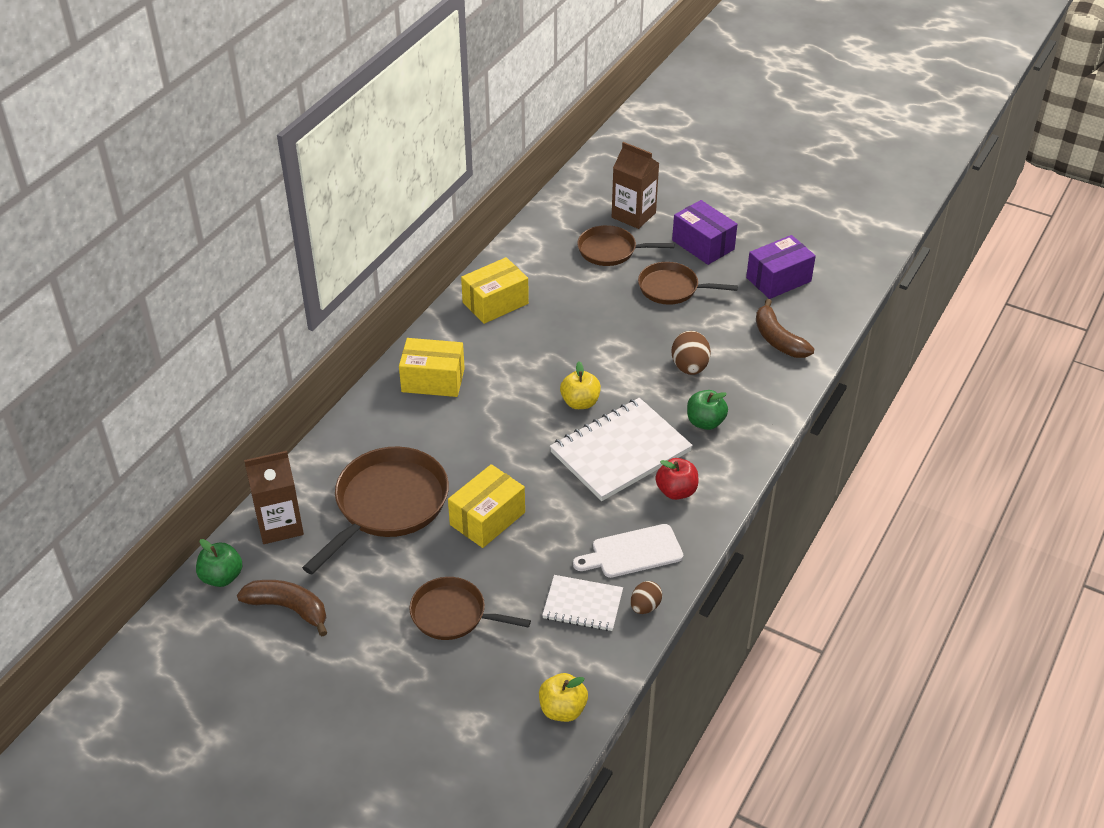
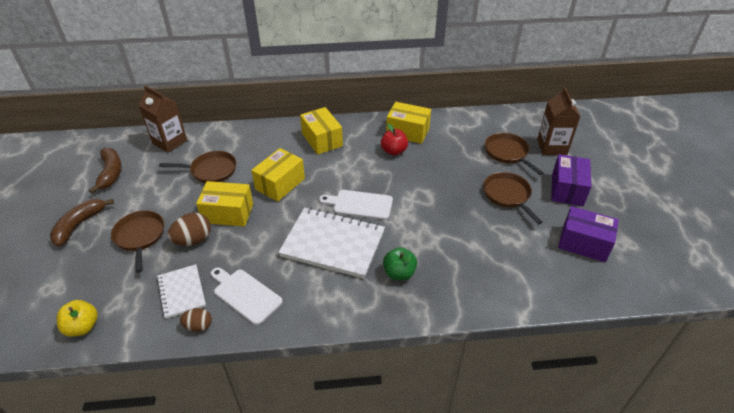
camera: 55 degrees right, 0 degrees up
green apple [196,539,242,587] -> none
brown pan [302,447,449,574] -> brown pan [159,151,236,183], size x0.62
yellow apple [560,361,601,409] -> white cutting board [319,190,393,220]
red apple [655,458,698,500] -> red apple moved to [381,123,408,155]
brown egg [671,331,711,375] -> brown egg moved to [168,213,211,246]
brown banana [756,299,814,358] -> brown banana moved to [50,199,114,246]
none -> yellow box [251,148,305,202]

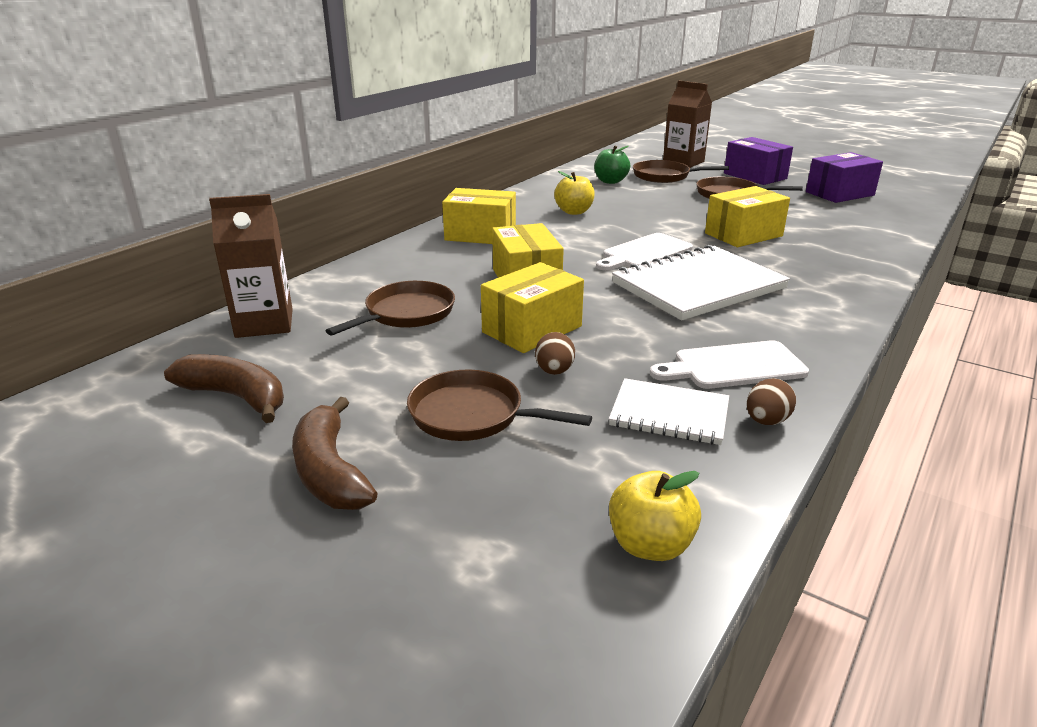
camera: 50 degrees left, 15 degrees down
brown egg [168,213,211,246] -> brown egg [535,332,575,375], size x0.64
red apple [381,123,408,155] -> yellow apple [554,171,595,215]
green apple [383,247,417,280] -> green apple moved to [594,145,630,184]
yellow box [386,102,431,144] -> yellow box moved to [705,186,790,247]

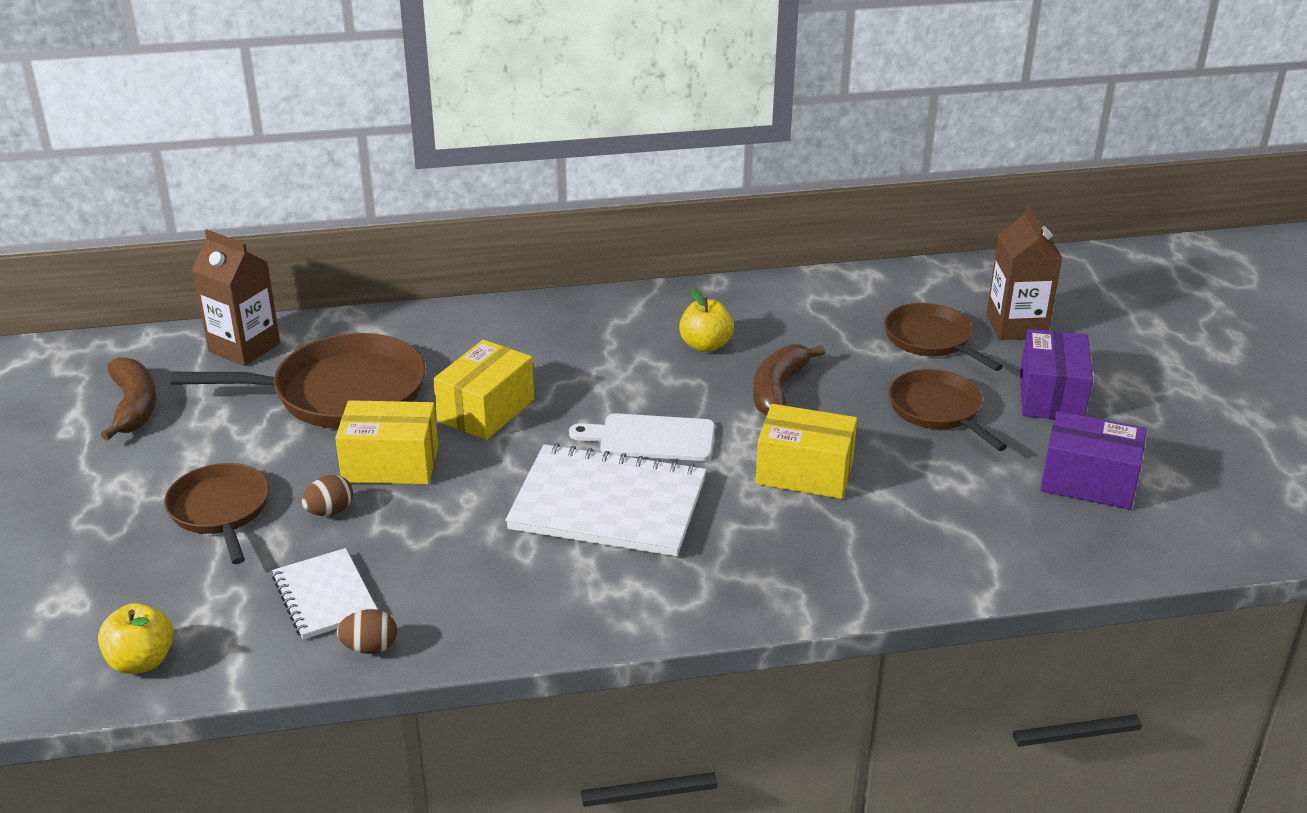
camera: 45 degrees right, 5 degrees up
brown banana [292,397,378,510] -> brown banana moved to [753,344,825,415]
brown pan [326,281,455,336] -> brown pan [170,333,426,429], size x1.62
yellow box [442,188,516,244] -> none
green apple [594,145,630,184] -> none
white cutting board [650,340,809,389] -> none

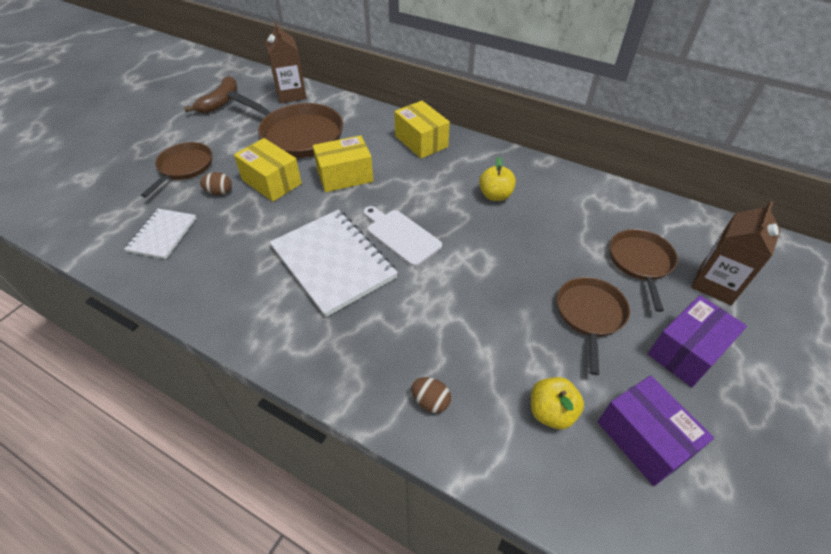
camera: 40 degrees right, 15 degrees up
yellow apple [98,603,174,674] -> yellow apple moved to [531,377,584,429]
brown egg [336,609,397,654] -> brown egg moved to [411,377,451,413]
brown banana [753,344,825,415] -> none
yellow box [756,404,857,499] -> yellow box moved to [394,101,450,159]

